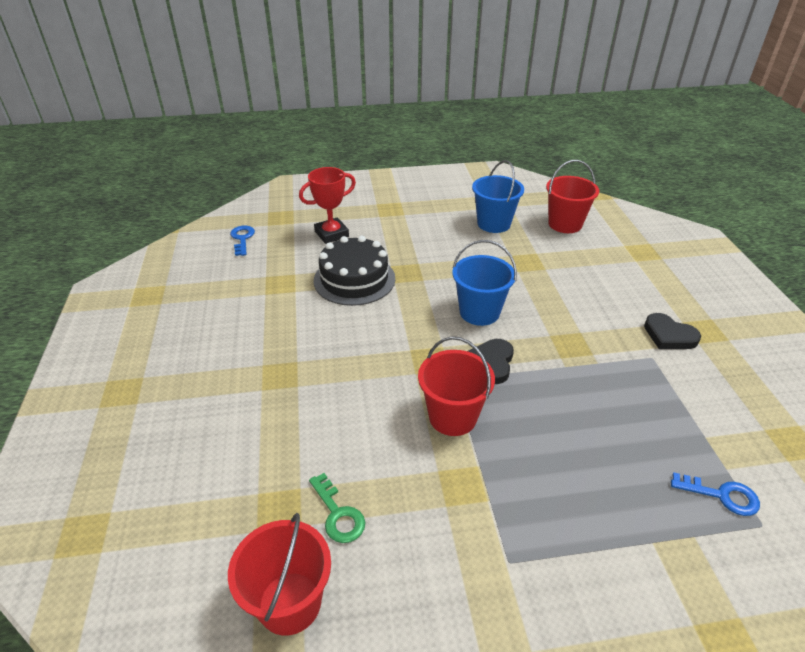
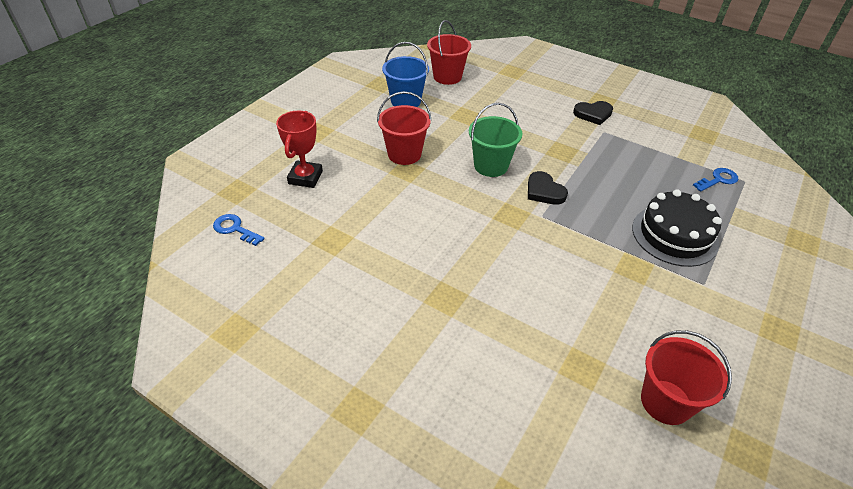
camera: 50 degrees left, 5 degrees up
green key [309,473,365,543] -> none
black cake [314,236,395,306] -> black cake moved to [632,190,722,267]
red bucket [418,336,495,436] -> red bucket moved to [377,91,431,165]
blue bucket [452,240,517,326] -> green bucket [469,103,522,177]

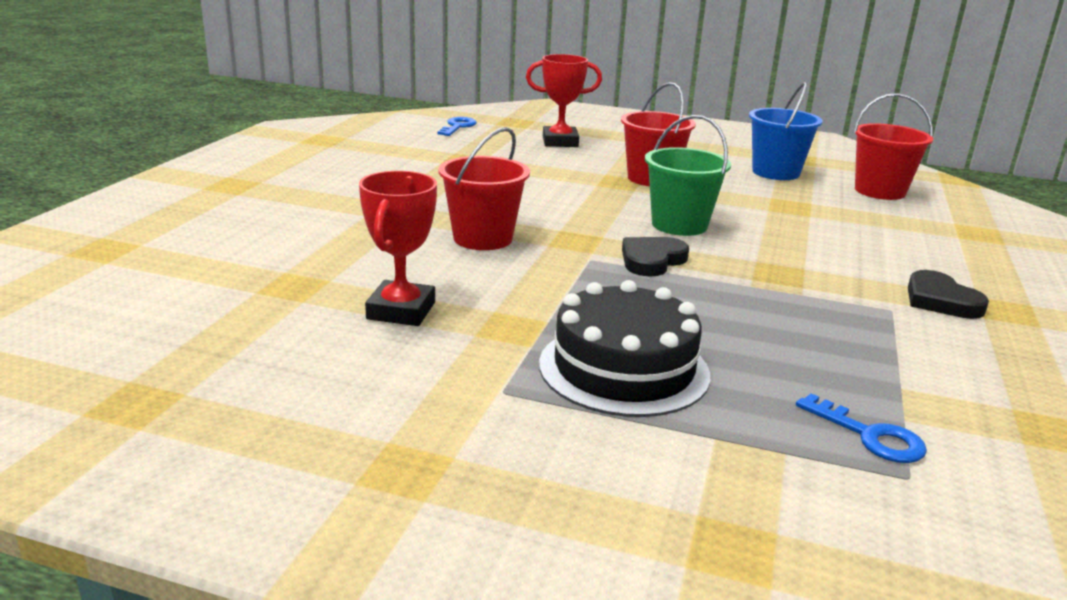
camera: 75 degrees right, 20 degrees down
red bucket [641,330,732,425] -> red bucket moved to [438,127,530,250]
none -> red trophy [359,171,437,326]

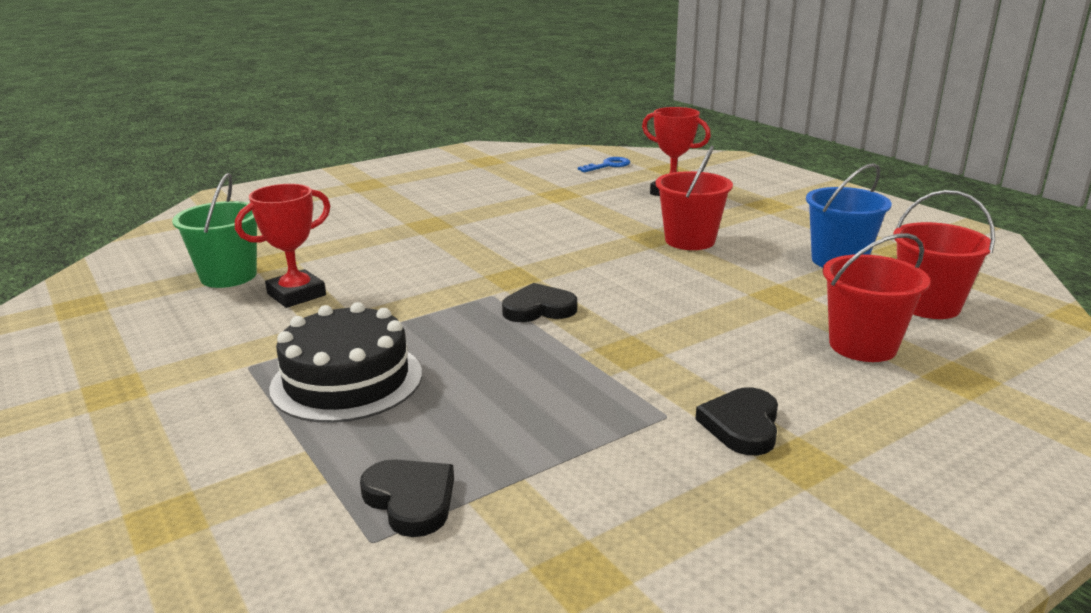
camera: 40 degrees right, 0 degrees up
red bucket [438,127,530,250] -> red bucket moved to [823,233,930,362]
green bucket [645,115,731,236] -> green bucket moved to [172,173,257,288]
blue key [796,393,927,463] -> black heart [360,459,454,537]

